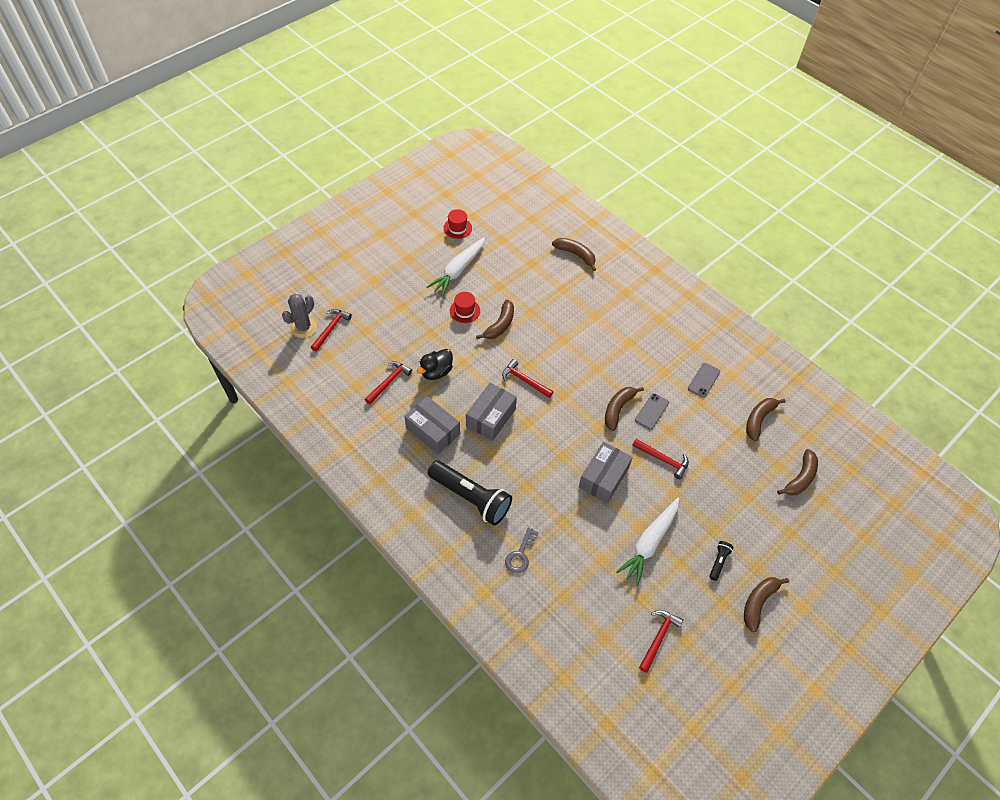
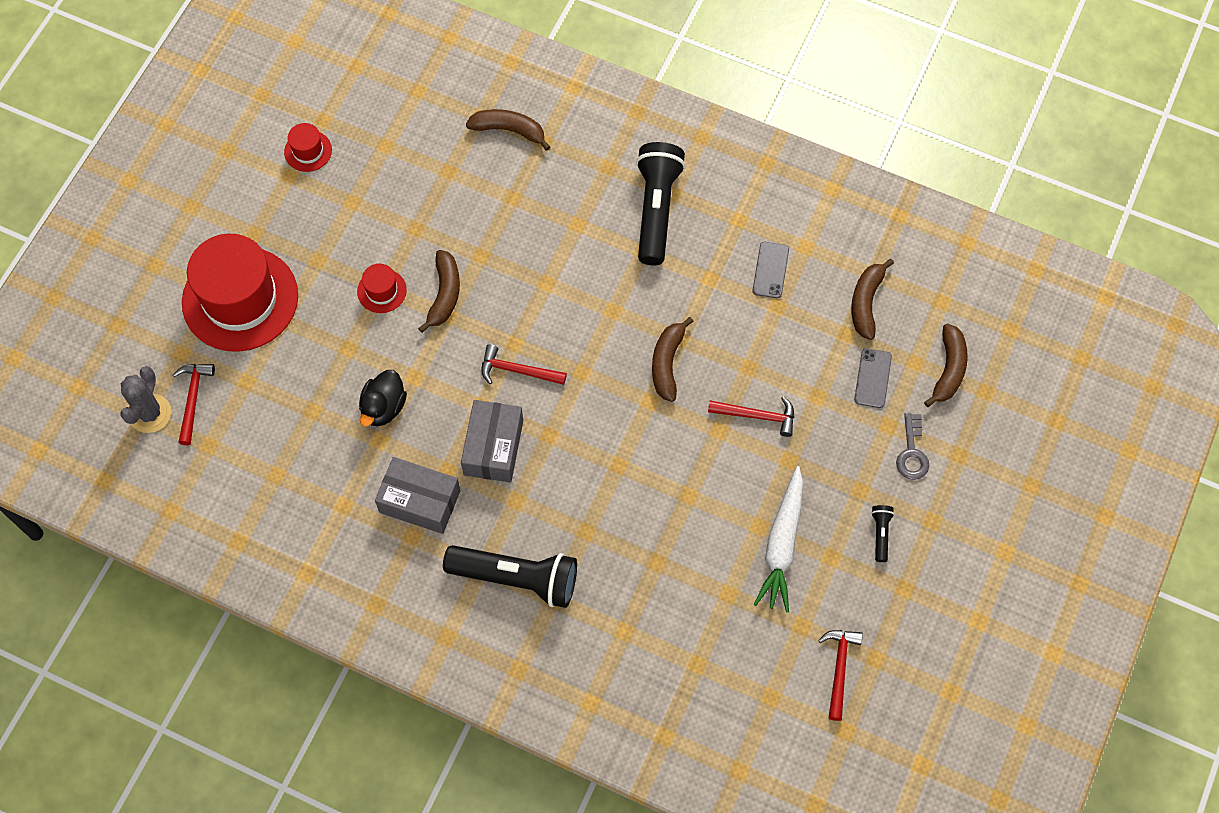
camera: 20 degrees left, 10 degrees up
red hammer [365,361,412,405] -> none
white carrot [427,237,485,296] -> none
grey key [505,527,539,574] -> grey key moved to [896,413,929,480]
grey box [579,442,633,503] -> none
grey phone [635,393,669,430] -> grey phone moved to [854,348,892,408]
brown banana [744,577,789,632] -> none
none -> red hat [182,234,298,352]
none -> black flashlight [636,142,686,265]

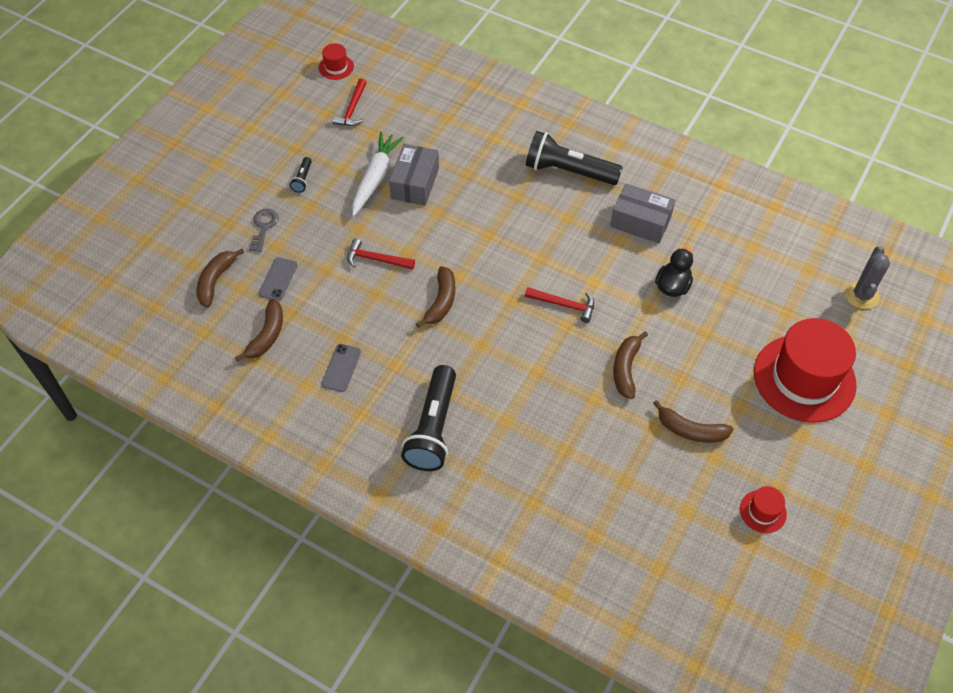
camera: 175 degrees left, 10 degrees down
red hammer [173,364,215,445] -> none
red hat [357,264,407,313] -> red hat moved to [319,43,354,80]
grey box [461,400,523,483] -> grey box moved to [389,144,439,206]
brown banana [466,109,550,151] -> brown banana moved to [653,400,734,443]

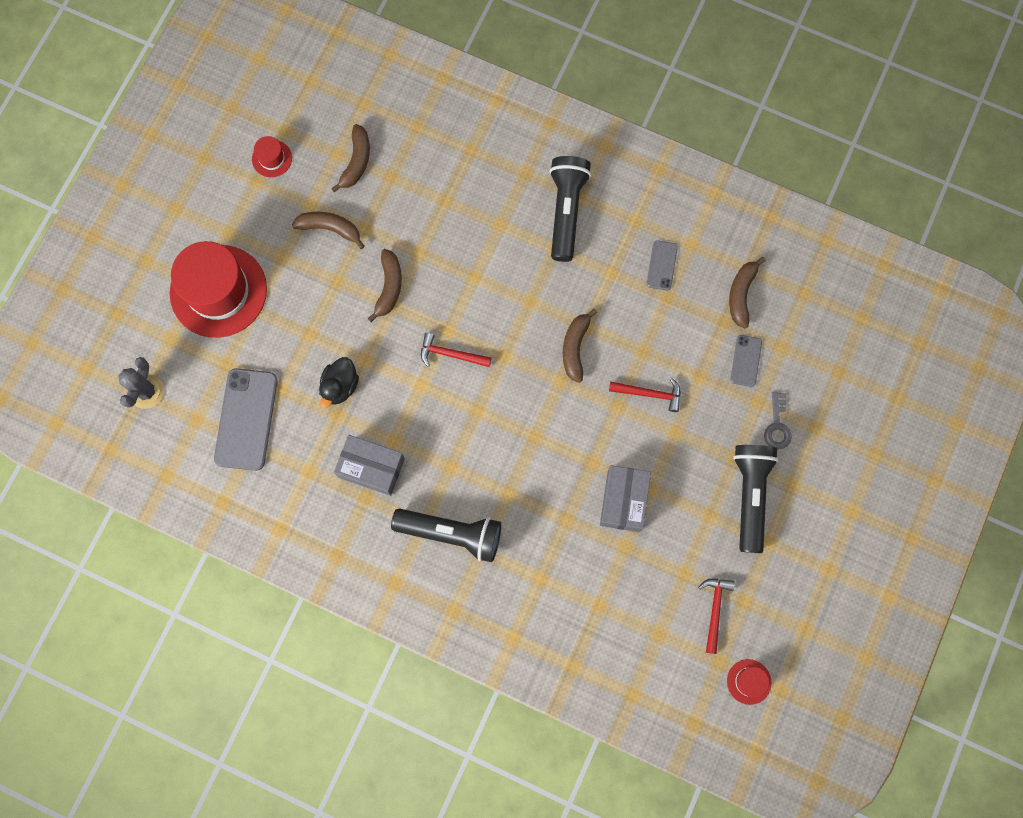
camera: 175 degrees right, 20 degrees up
brown banana [196,249,244,307] -> brown banana moved to [331,124,370,192]
black flashlight [290,157,312,193] -> black flashlight [733,445,779,553], size x2.33
white carrot [352,132,404,216] -> none
none -> grey phone [214,368,278,471]

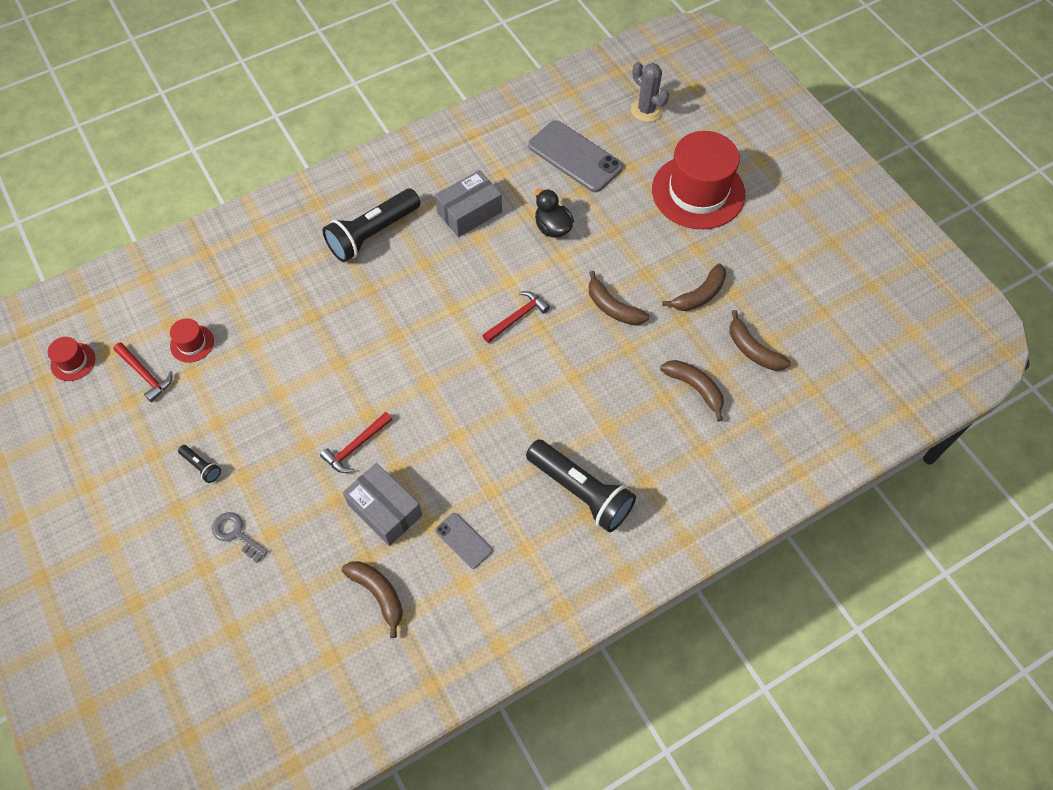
camera: 125 degrees right, 15 degrees down
red hat [252,136,292,177] -> red hat moved to [170,318,214,363]
brown banana [563,309,597,383] -> brown banana moved to [660,360,724,422]
grey box [600,465,651,532] -> grey box moved to [343,463,422,546]
grey phone [730,335,762,387] -> none
black flashlight [733,445,779,553] -> black flashlight [178,445,221,483], size x0.43

